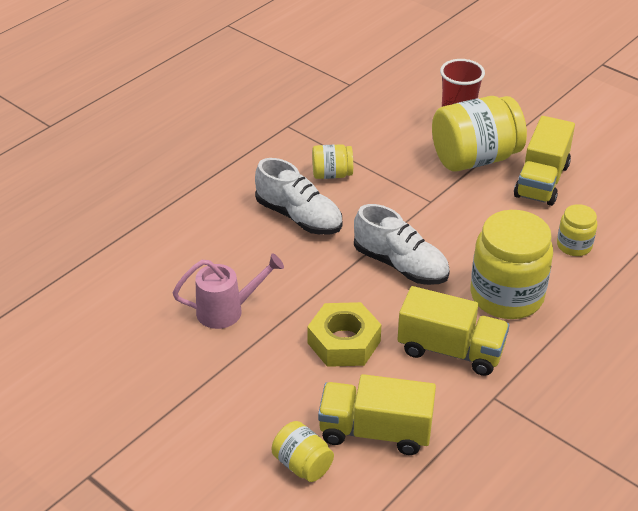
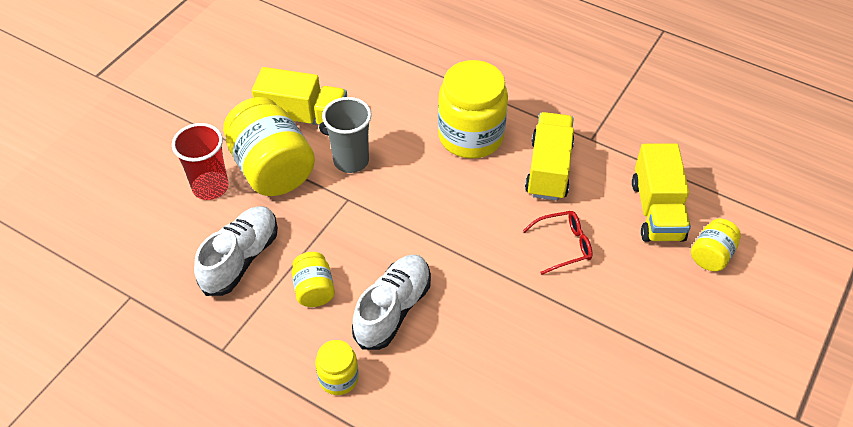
camera: 100 degrees left, 10 degrees up
pink watering can [173,253,284,329] -> none
yellow nut [307,302,381,367] -> red glasses [523,211,593,275]
white shoe [354,204,450,285] -> white shoe moved to [194,206,278,296]
yellow jar [557,204,597,256] -> yellow jar moved to [315,340,359,395]
none -> grey cup [322,97,372,173]

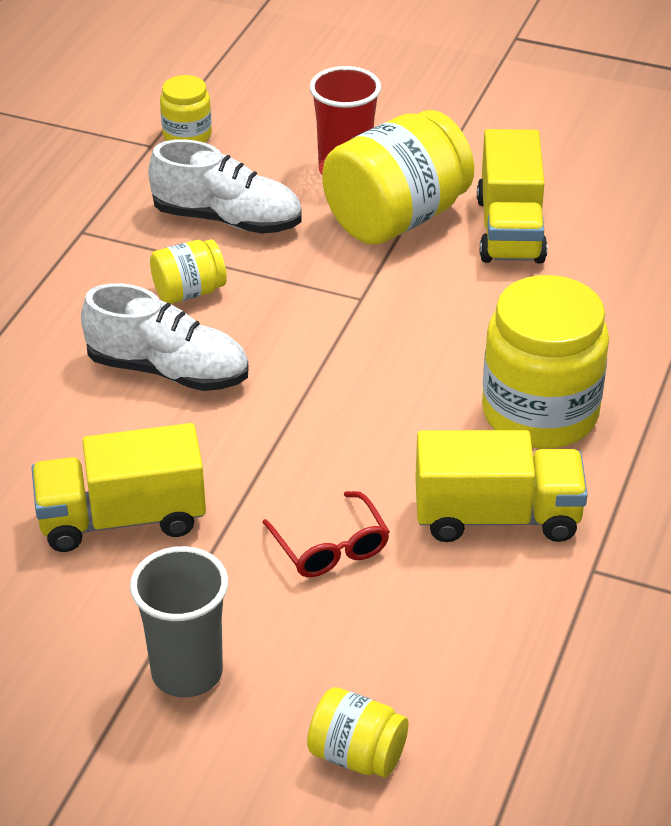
camera: 80 degrees right, 10 degrees down
yellow jar [315,340,359,395] -> yellow jar moved to [160,75,212,142]
grey cup [322,97,372,173] -> grey cup moved to [130,546,228,698]
yellow truck [632,143,691,242] -> yellow truck moved to [32,423,206,552]

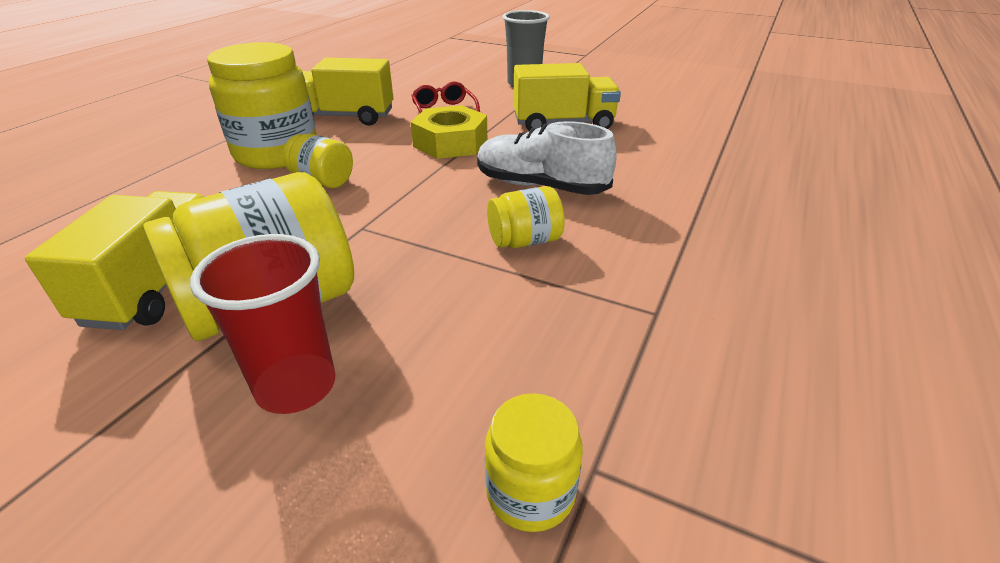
camera: 175 degrees left, 5 degrees down
white shoe [148,139,302,234] -> none
yellow jar [307,687,408,777] -> yellow jar moved to [283,134,353,188]
none -> yellow nut [411,105,487,159]

